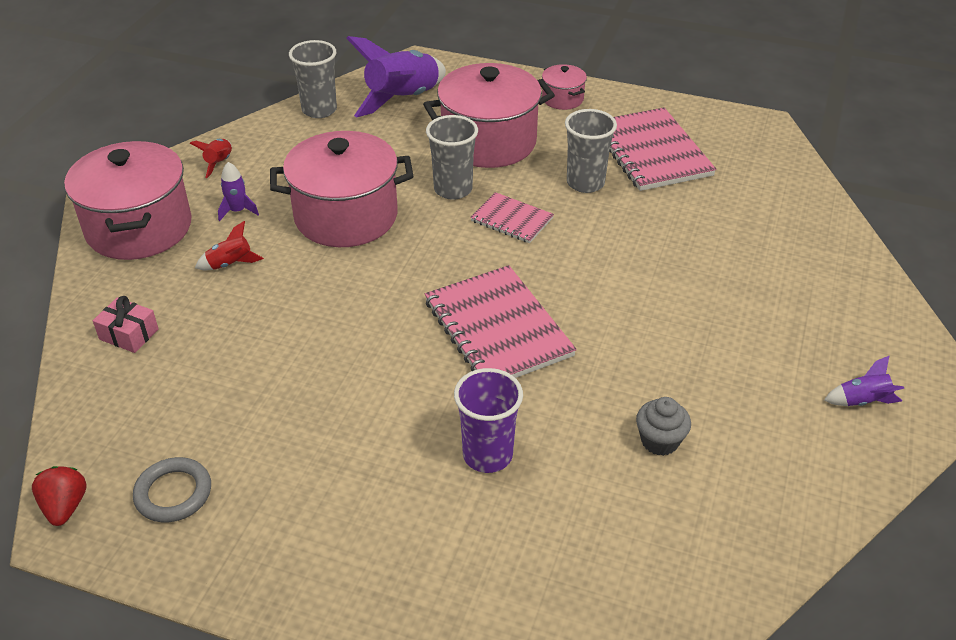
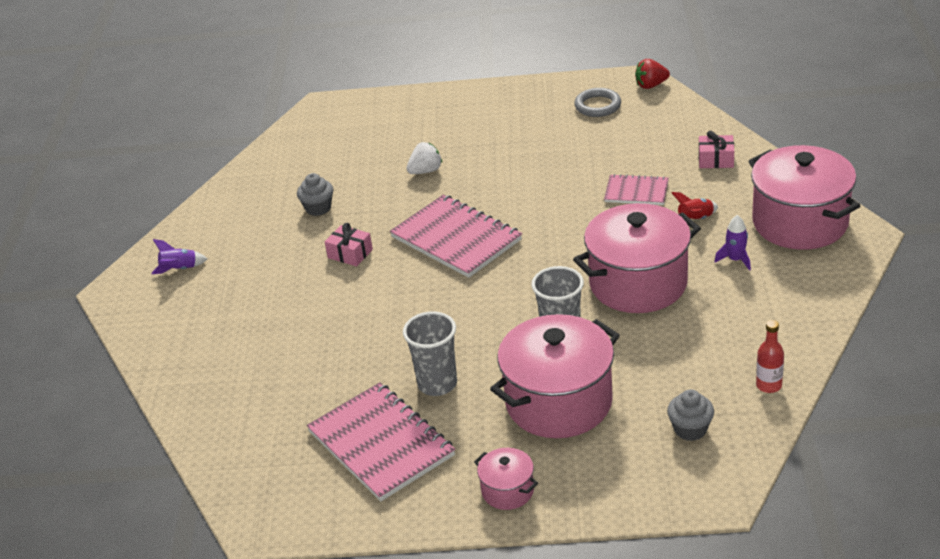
camera: 165 degrees right, 5 degrees down
red strawberry [32,466,87,526] -> red strawberry turned 105 degrees clockwise [635,59,670,89]
red rocket [190,139,232,178] -> none
grey cup [289,40,337,118] -> red bottle [756,320,784,393]
purple rocket [346,36,446,118] -> grey cupcake [667,389,714,441]
purple cup [454,368,523,473] -> white strawberry [406,142,442,174]
pink notebook [470,192,554,243] -> pink notebook moved to [604,174,669,205]
none -> pink gift [325,223,373,266]

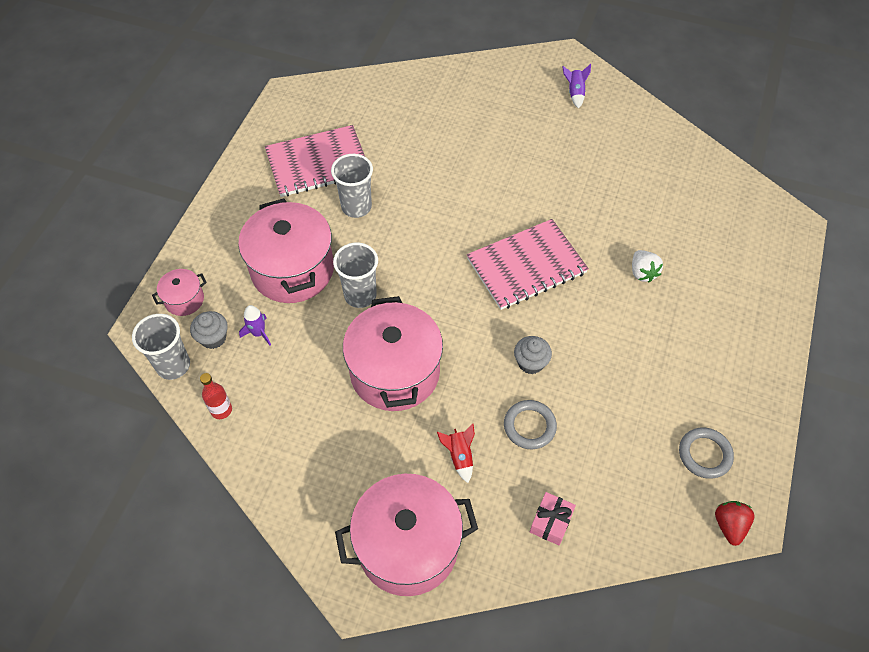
camera: 105 degrees right, 20 degrees up
grey cupcake [297,173,333,216] -> grey cupcake moved to [514,336,552,374]
pink gift [325,223,373,266] -> none
pink pot [474,448,538,510] -> pink pot moved to [152,269,207,316]
pink notebook [604,174,669,205] -> grey ring [504,400,557,449]
purple rocket [714,215,751,271] -> purple rocket moved to [239,305,271,346]
none -> grey cup [132,314,190,380]

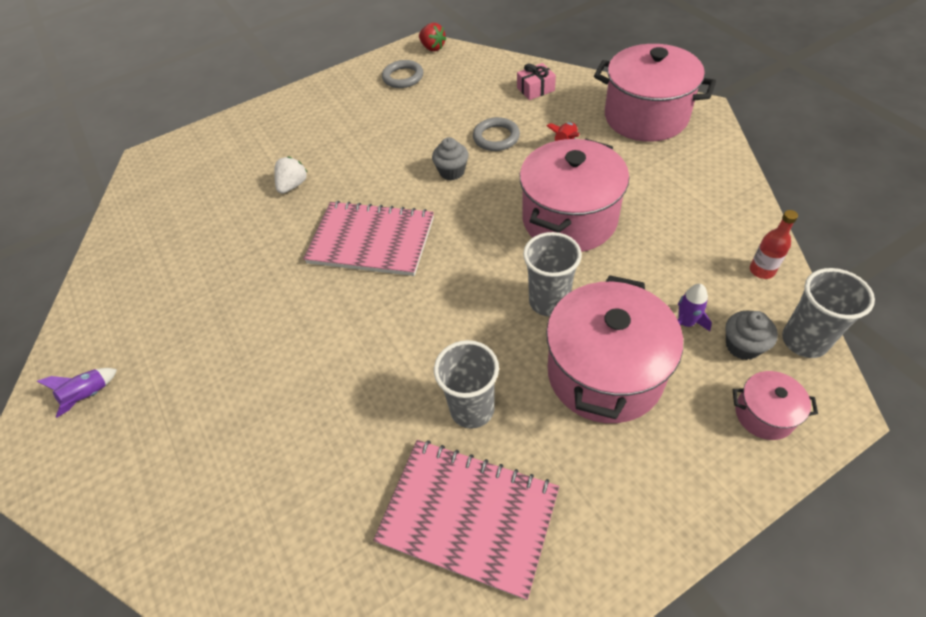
camera: 135 degrees left, 5 degrees down
red strawberry [715,501,754,546] -> red strawberry turned 90 degrees counterclockwise [419,23,446,51]

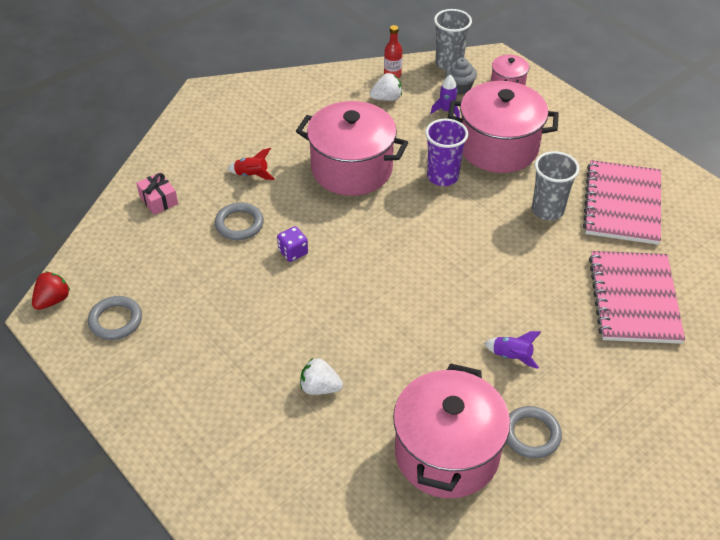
camera: 105 degrees left, 5 degrees down
purple rocket [36,368,117,418] -> purple rocket moved to [484,331,541,369]
pink notebook [303,201,434,276] -> pink notebook moved to [589,251,685,344]
grey cupcake [432,137,469,180] -> purple dice [277,226,308,262]
grey cup [523,232,582,317] -> purple cup [425,119,468,186]
pink pot [594,44,716,142] -> pink pot moved to [393,363,510,498]
none -> white strawberry [370,73,402,101]
none -> grey ring [506,406,562,459]

